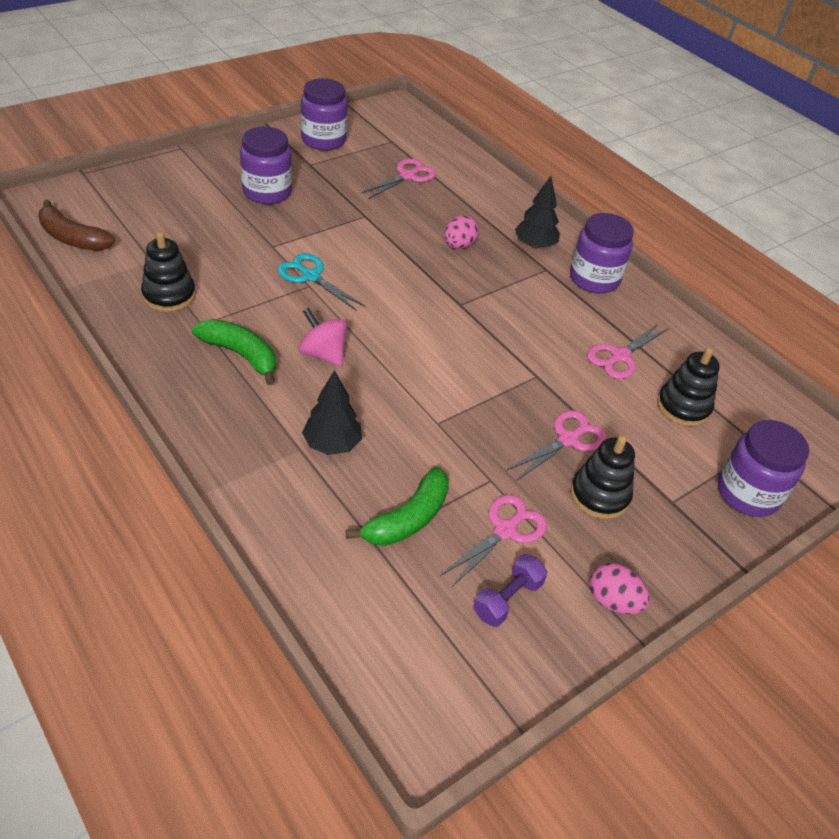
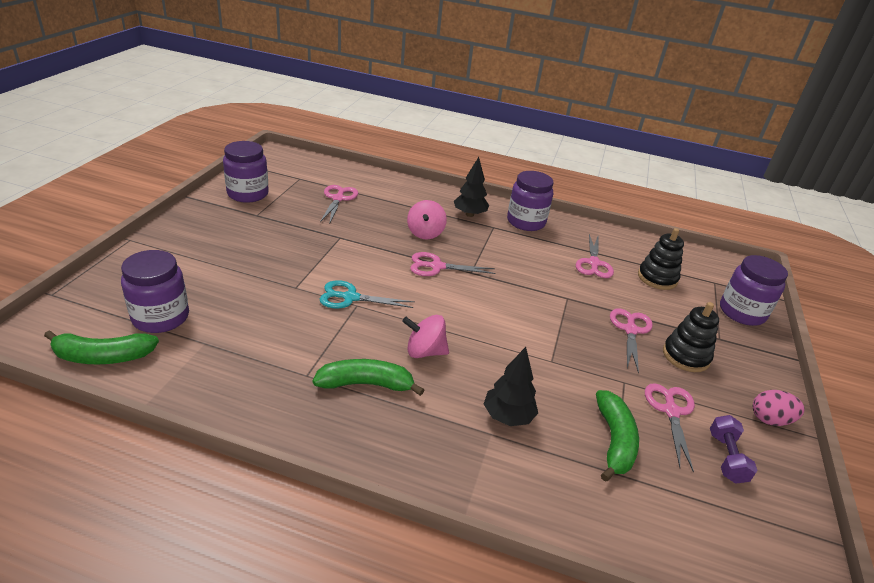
camera: 35 degrees left, 10 degrees down
brown banana [38,200,115,251] -> green banana [44,331,159,364]
black stacking toy [141,232,196,312] -> none
purple jar [240,126,292,204] -> purple jar moved to [121,250,189,333]
pink egg [444,215,479,249] -> pink spinning top [407,200,447,239]
none -> pink scissors [410,252,495,276]

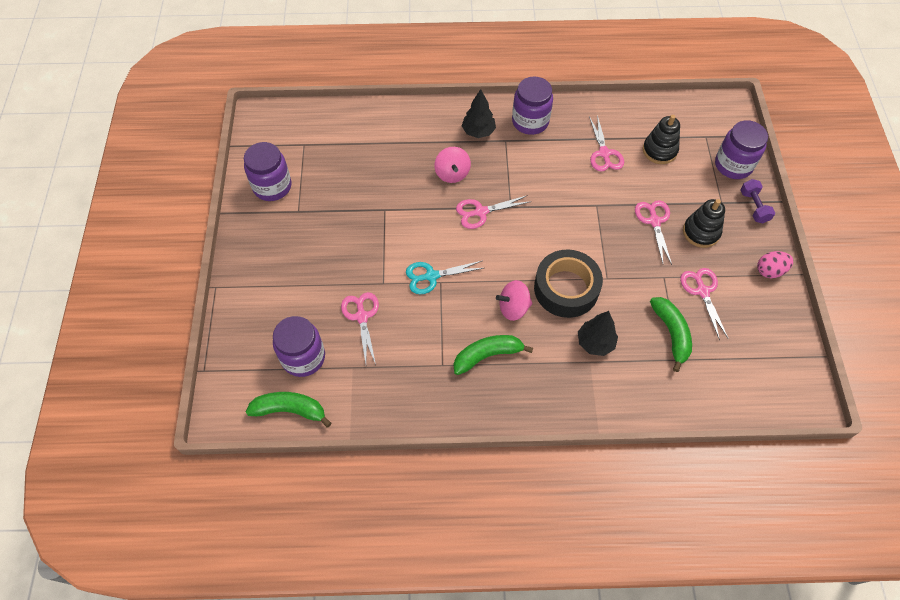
camera: 15 degrees left, 25 degrees up
green banana [44,331,159,364] -> green banana turned 150 degrees counterclockwise [246,392,331,427]
pink scissors [320,185,358,223] -> pink scissors moved to [341,292,379,365]
purple dumbbell [710,415,757,484] -> purple dumbbell moved to [741,179,775,223]
none -> black tape [534,249,603,318]

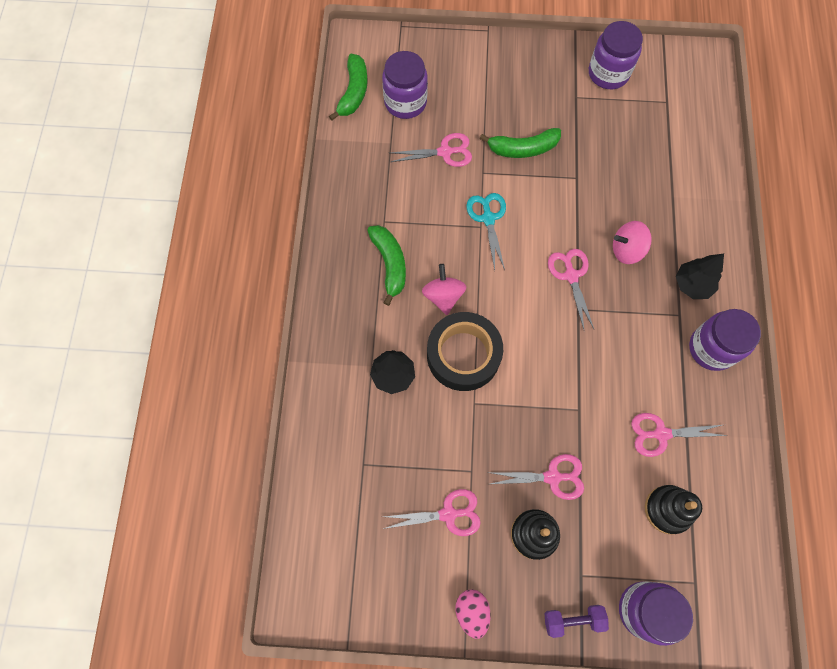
camera: 95 degrees right, 10 degrees up
green banana [650,297,692,372] -> green banana moved to [480,128,561,158]

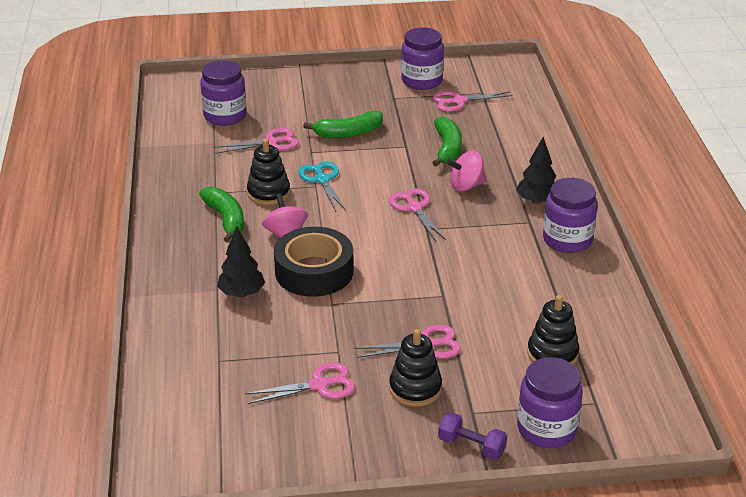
camera: 10 degrees left, 35 degrees down
green banana [329,54,367,120] -> green banana moved to [432,117,462,166]
pink egg [456,589,491,639] -> none
purple dumbbell [545,605,609,638] -> purple dumbbell turned 45 degrees clockwise [438,412,507,460]
pink scissors [631,413,728,457] -> pink scissors moved to [433,91,513,112]
none -> black stacking toy [247,139,290,205]

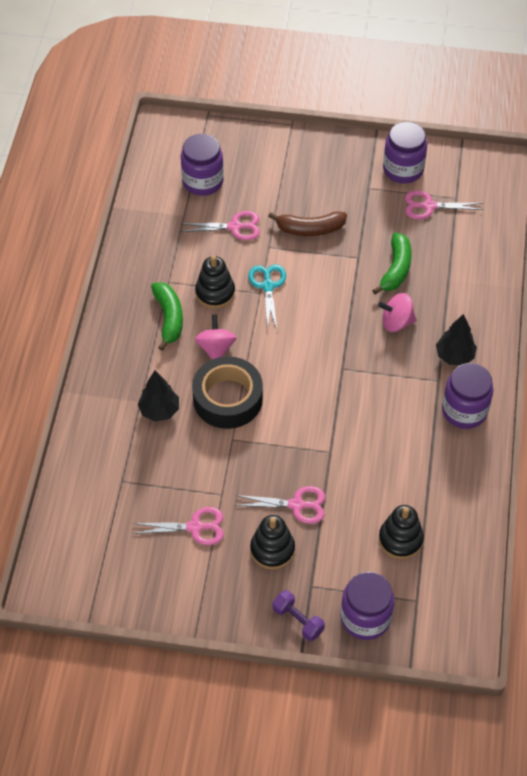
camera: 15 degrees right, 20 degrees up
green banana [303,111,383,138] -> brown banana [268,211,347,236]
pink scissors [388,188,446,241] -> none

